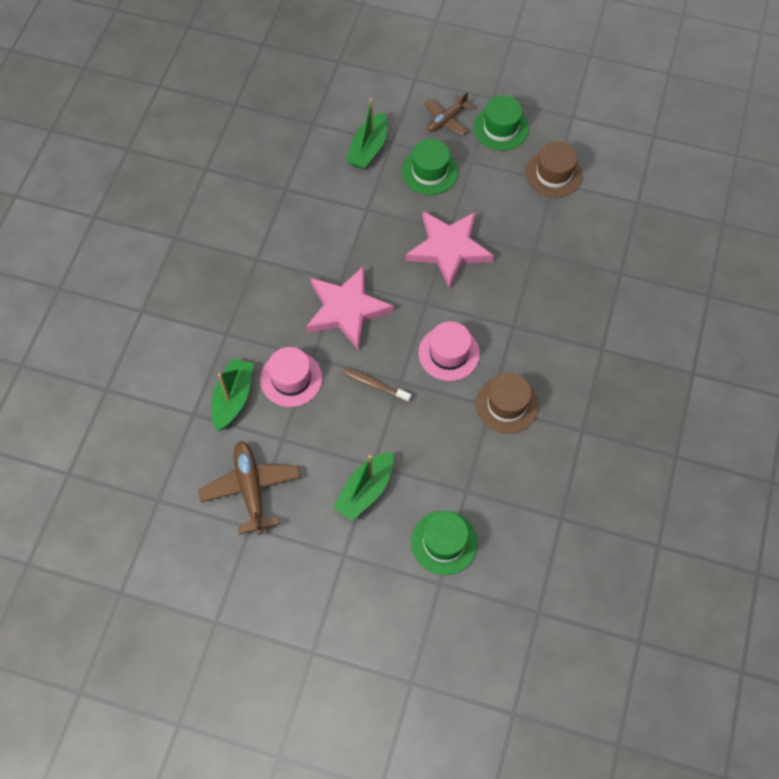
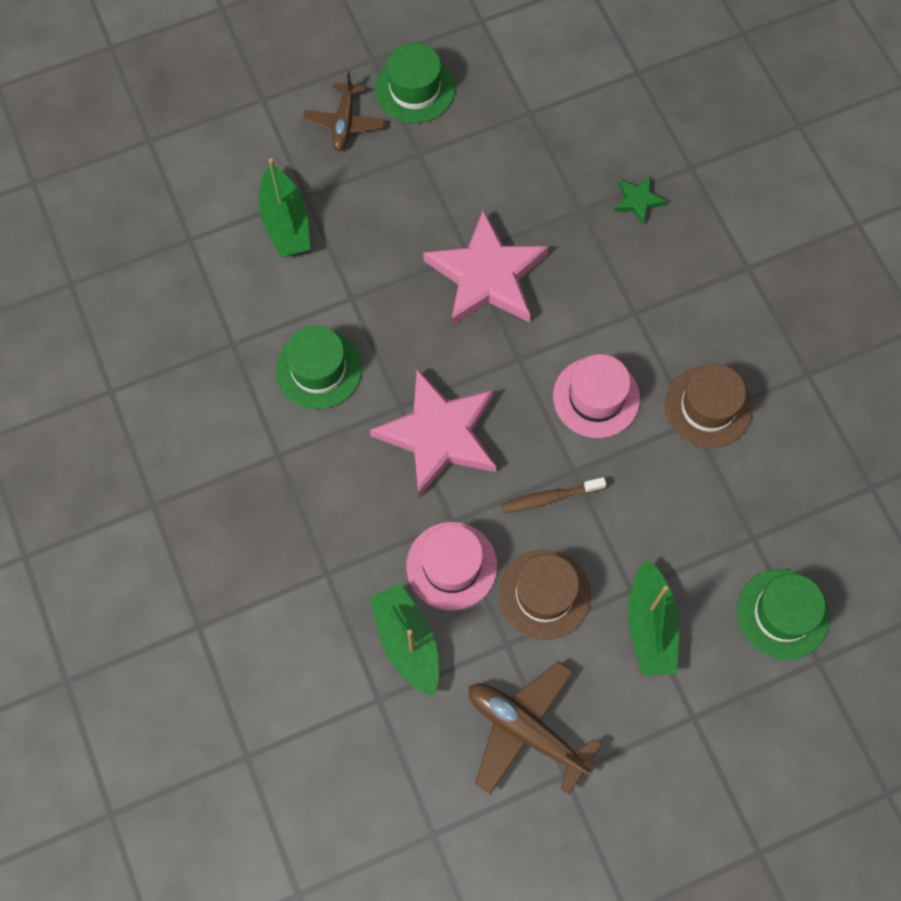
camera: 40 degrees left, 5 degrees up
green hat [402,139,458,195] -> green hat moved to [276,326,362,409]
brown hat [526,141,582,197] -> brown hat moved to [499,550,591,640]
none -> green star [614,176,667,225]

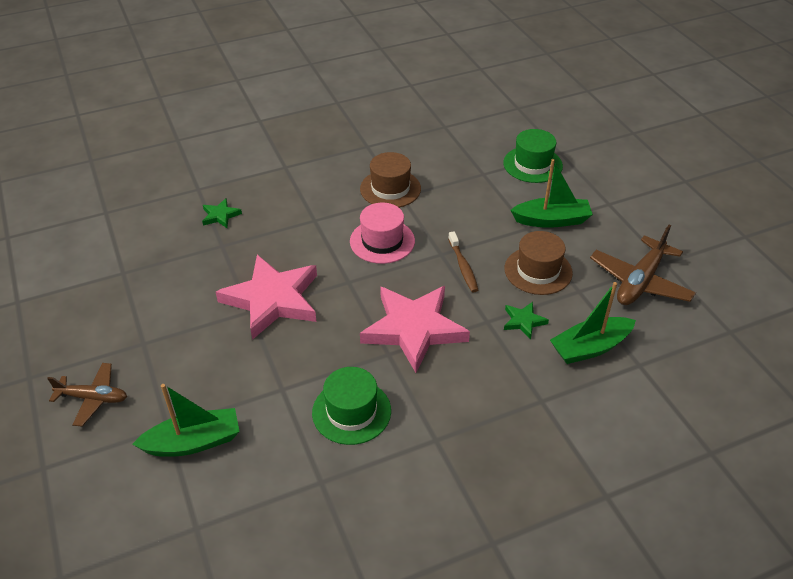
camera: 90 degrees left, 25 degrees down
green hat [375,43,455,123] -> none
pink hat [406,522,497,610] -> green star [504,302,549,339]

